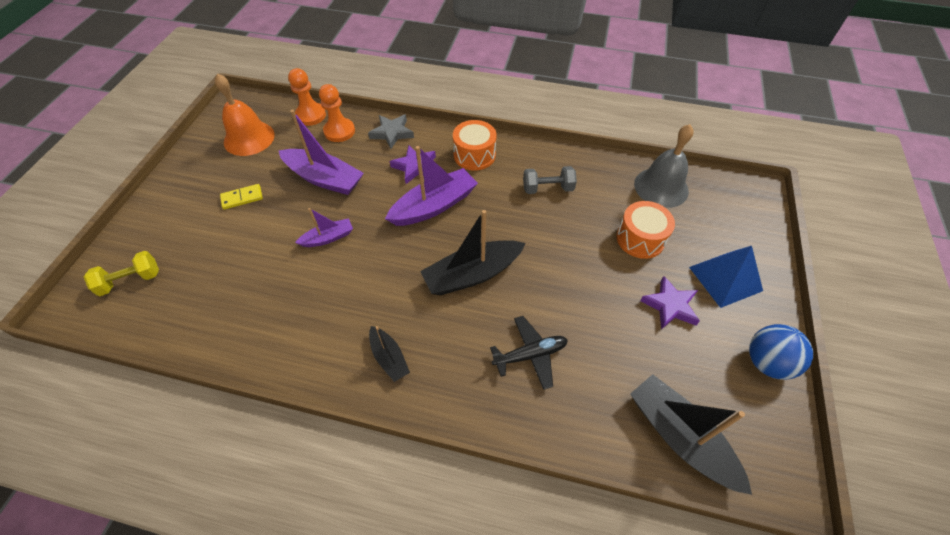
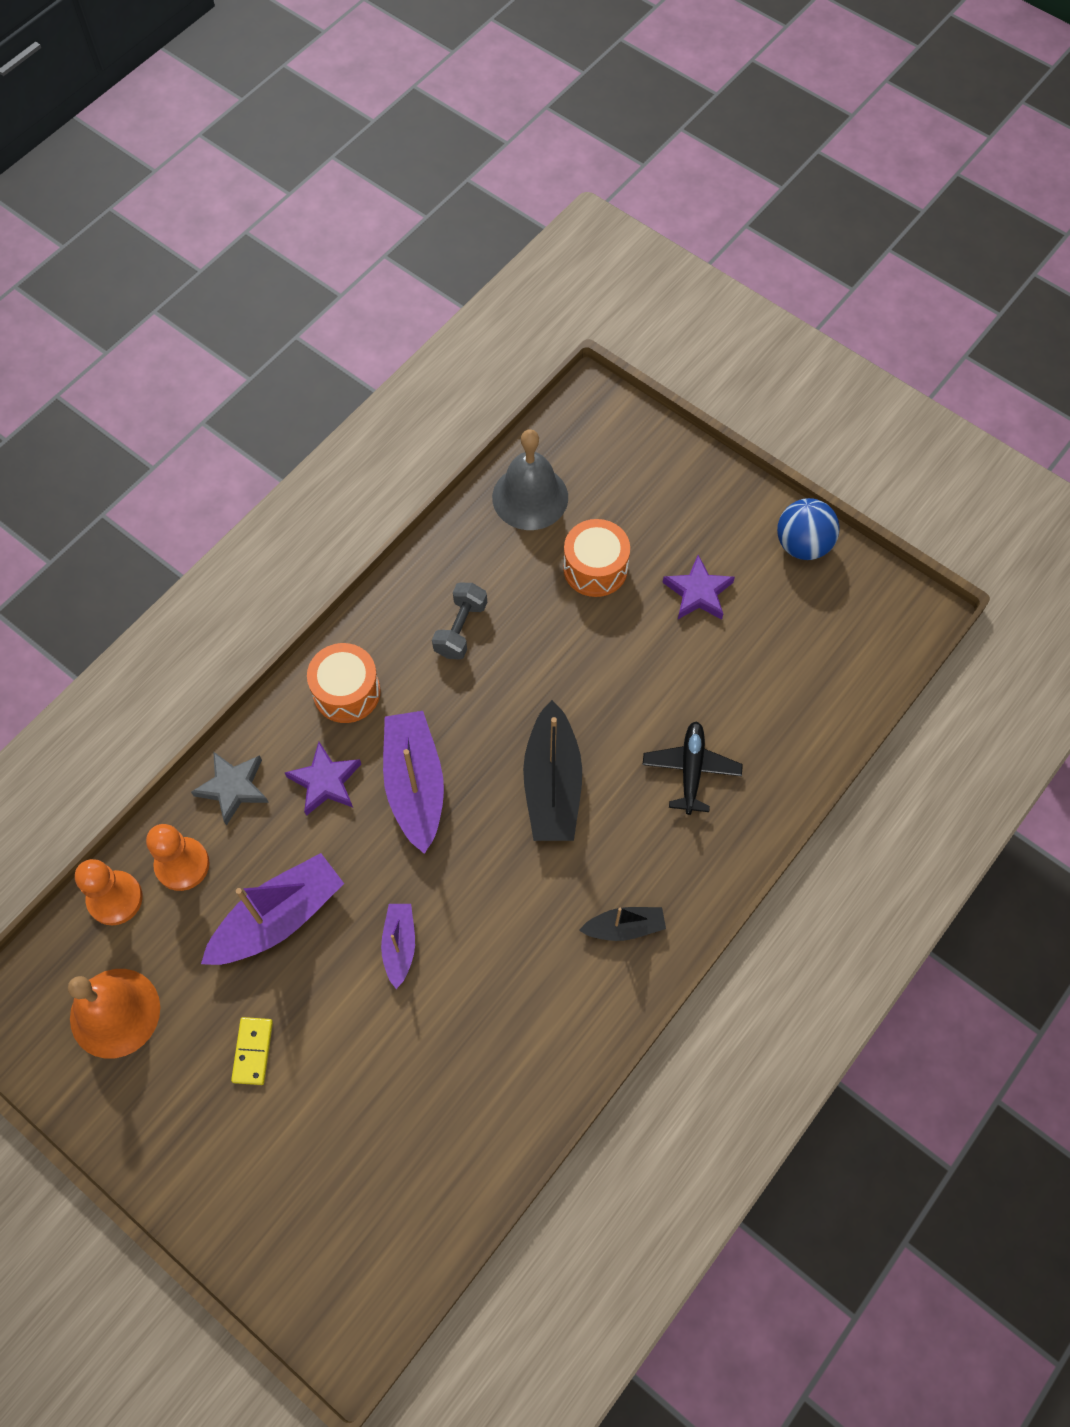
camera: 65 degrees left, 10 degrees up
yellow dumbbell [84,251,159,296] -> none
black boat [630,374,752,495] -> none
blue pyramid [689,246,763,308] -> none

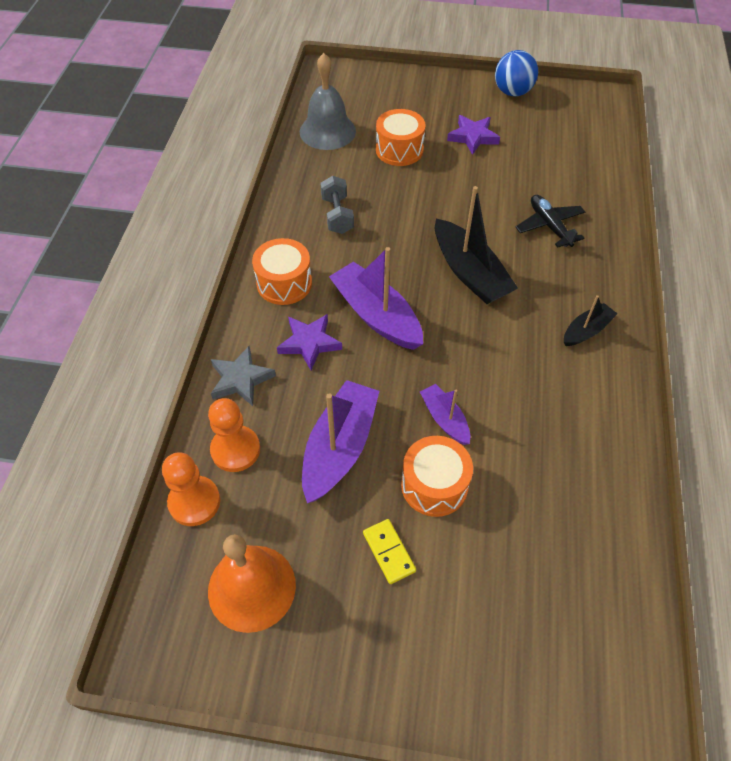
camera: 30 degrees left, 10 degrees down
none -> orange drum [401,436,473,517]

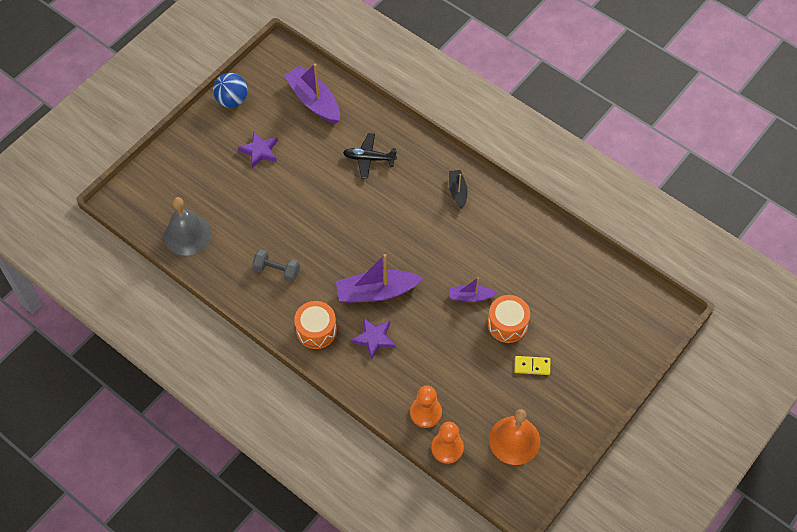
camera: 60 degrees left, 5 degrees up
grey star [211,346,276,406] -> none
purple boat [302,380,379,503] -> purple boat moved to [284,64,340,124]
orange drum [376,109,426,166] -> none
black boat [435,186,518,304] -> none

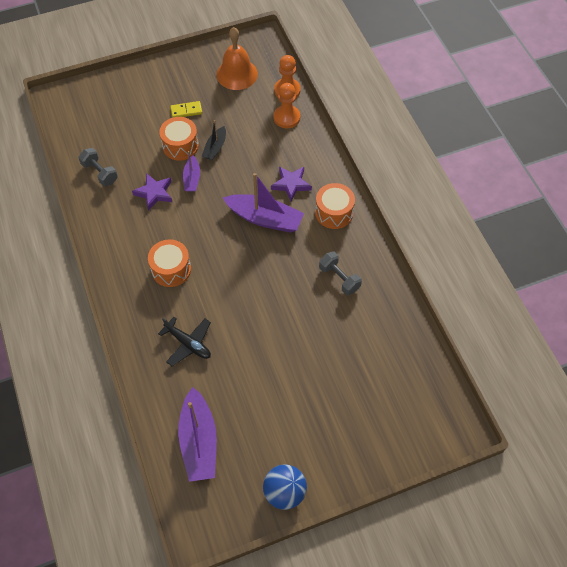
camera: 150 degrees left, 0 degrees up
grey bell [164,197,211,256] -> none
purple star [238,131,278,168] -> purple star moved to [132,174,172,211]
black boat [449,170,468,209] -> black boat moved to [202,120,226,160]
purple boat [450,277,497,302] -> purple boat turned 60 degrees clockwise [183,151,200,192]
yellow domino [515,356,550,375] -> yellow domino turned 45 degrees counterclockwise [170,101,202,118]
none -> grey dumbbell [78,148,118,186]
none -> orange drum [148,239,191,287]

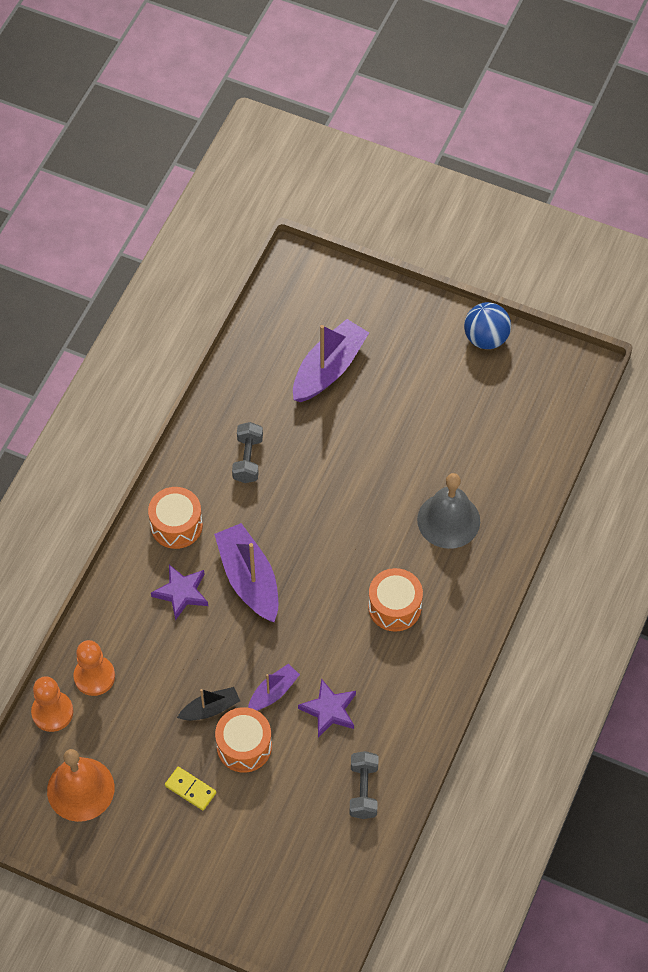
camera: 135 degrees left, 0 degrees up
black plane [158,317,211,366] -> grey bell [417,473,480,549]
purple boat [178,387,217,482] -> purple boat moved to [293,319,369,402]

